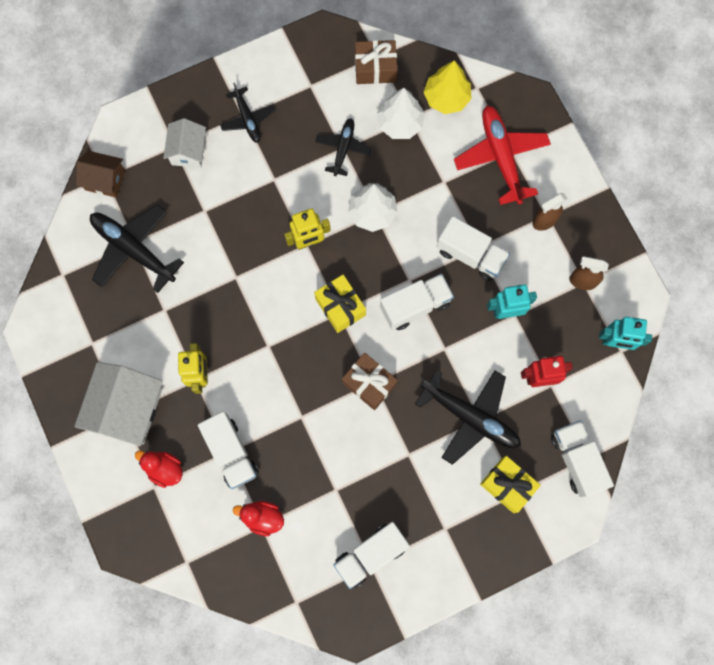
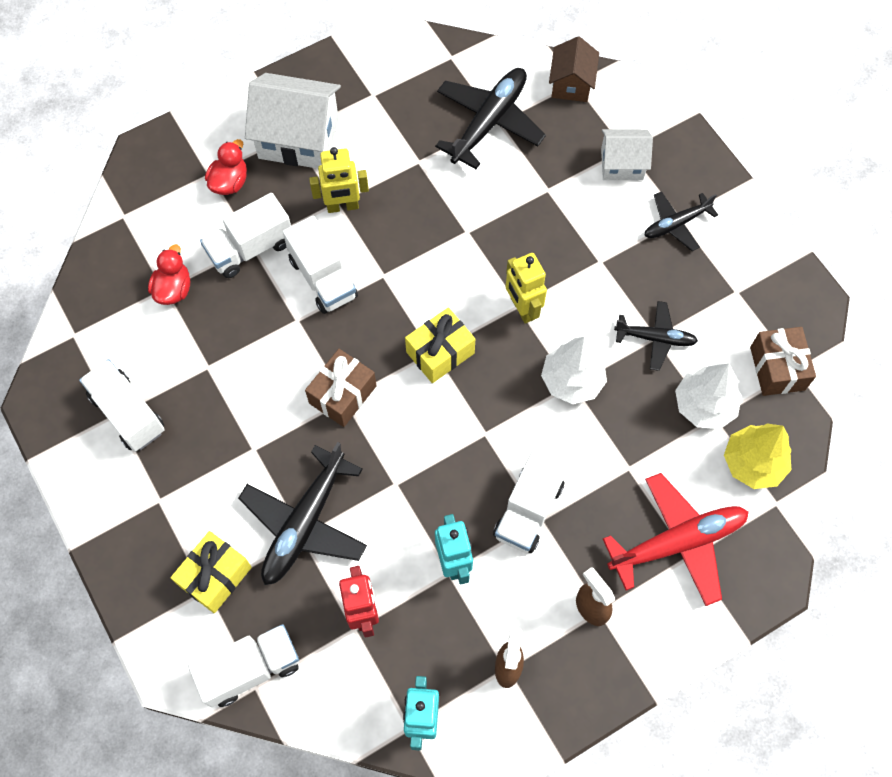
camera: 85 degrees right, 10 degrees down
white truck [380,274,454,330] -> white truck moved to [283,216,358,314]

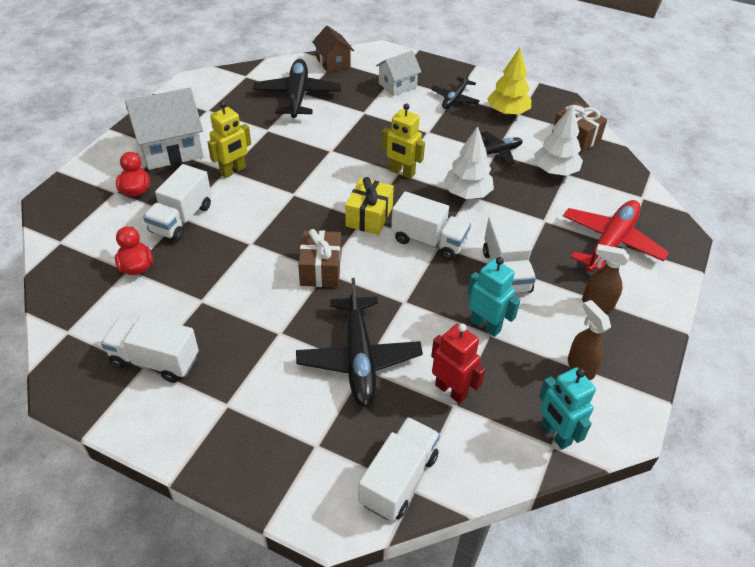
camera: 35 degrees left, 20 degrees down
yellow gift [171,531,252,613] -> none
white truck [283,216,358,314] -> white truck moved to [391,191,471,260]
yellow tree [724,423,792,489] -> yellow tree moved to [487,48,532,116]

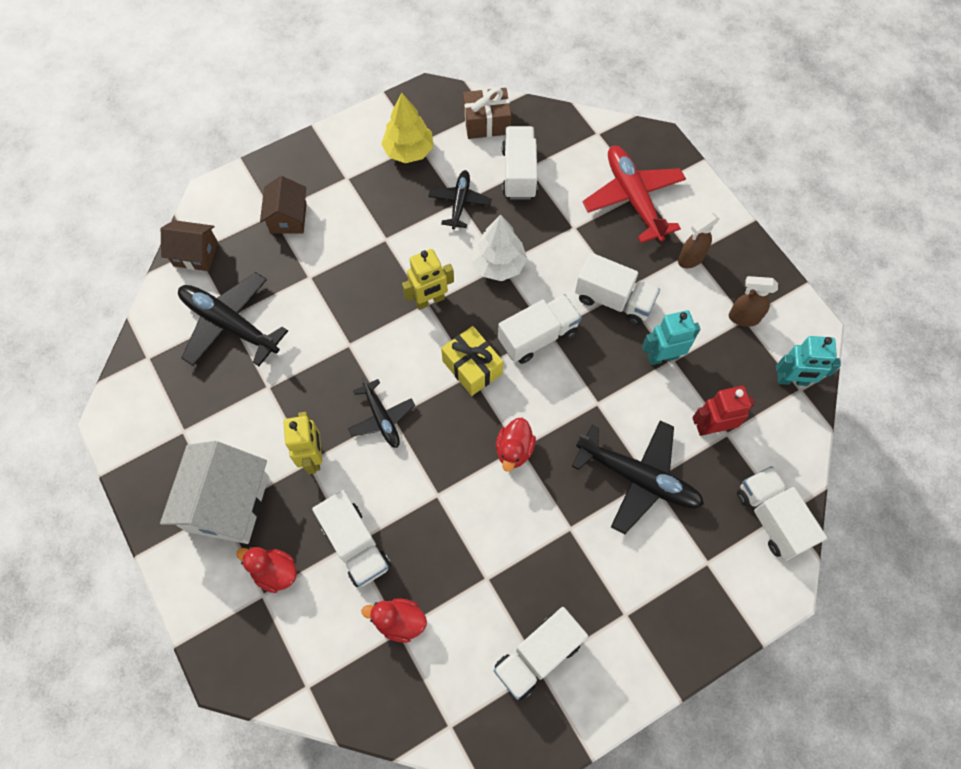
camera: 55 degrees left, 20 degrees up
brown gift [298,229,341,287] -> red duck [496,418,536,472]
white house [376,51,421,96] -> brown house [260,176,307,234]
black plane [431,70,480,109] -> black plane moved to [348,377,415,448]
white tree [534,105,583,176] -> white truck [502,126,538,199]

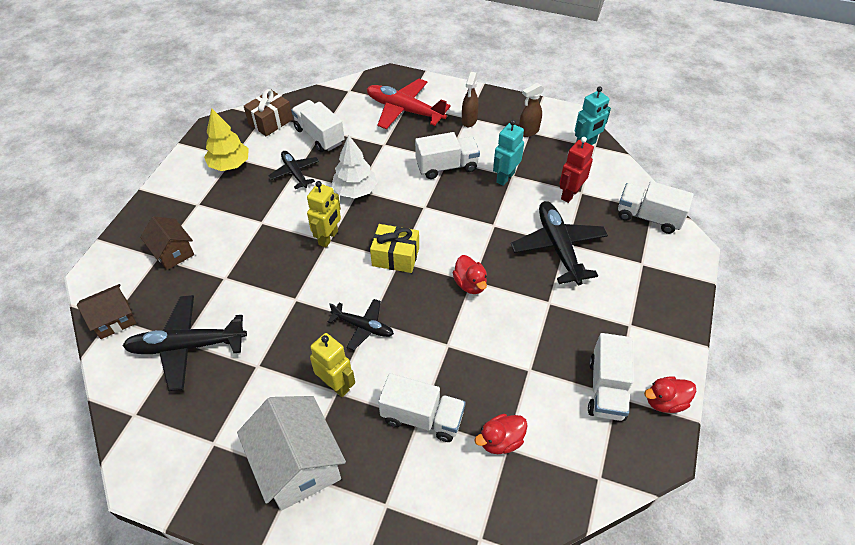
camera: 40 degrees left, 15 degrees down
red duck [236,547,297,593] -> red duck moved to [644,376,696,413]
white truck [498,294,582,364] -> none
black plane [571,420,704,534] -> black plane turned 90 degrees counterclockwise [511,201,608,285]

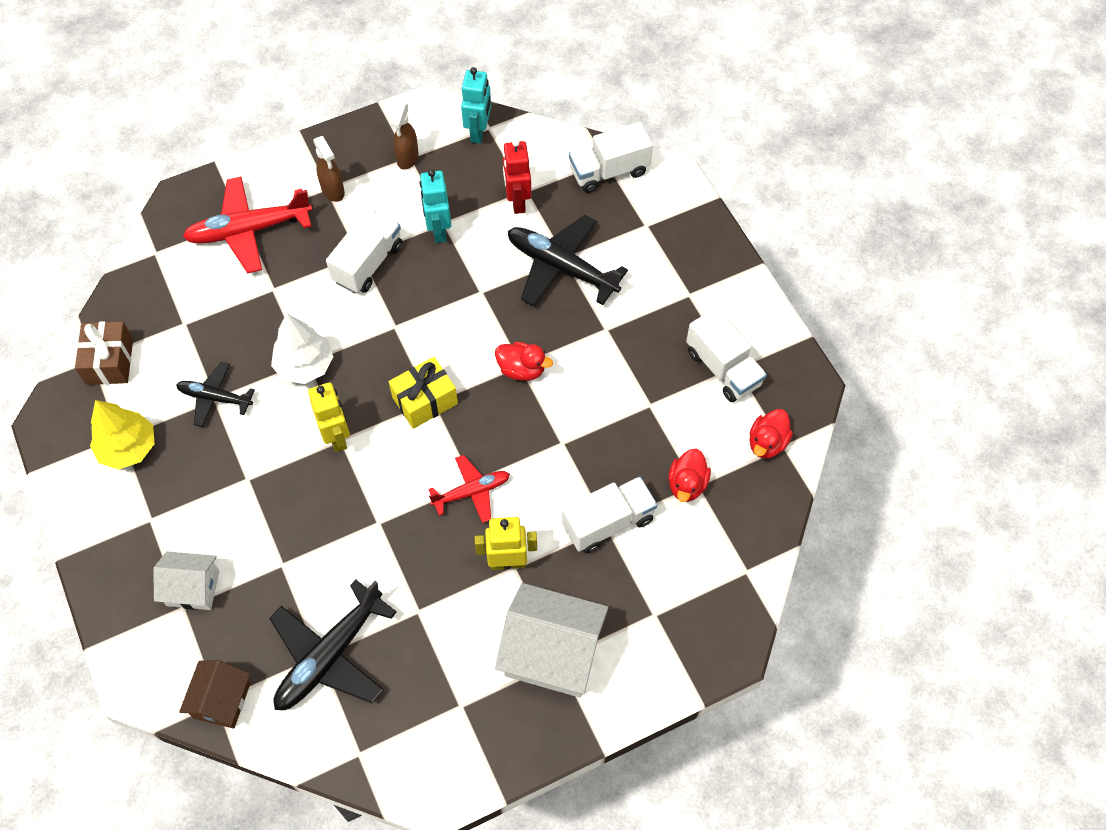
camera: 45 degrees left, 10 degrees up
brown house [140,216,194,270] -> white house [153,551,220,610]
white truck [291,100,344,152] -> none
black plane [328,299,394,351] -> red plane [428,455,510,523]
red duck [644,376,696,413] -> red duck moved to [750,409,793,459]

